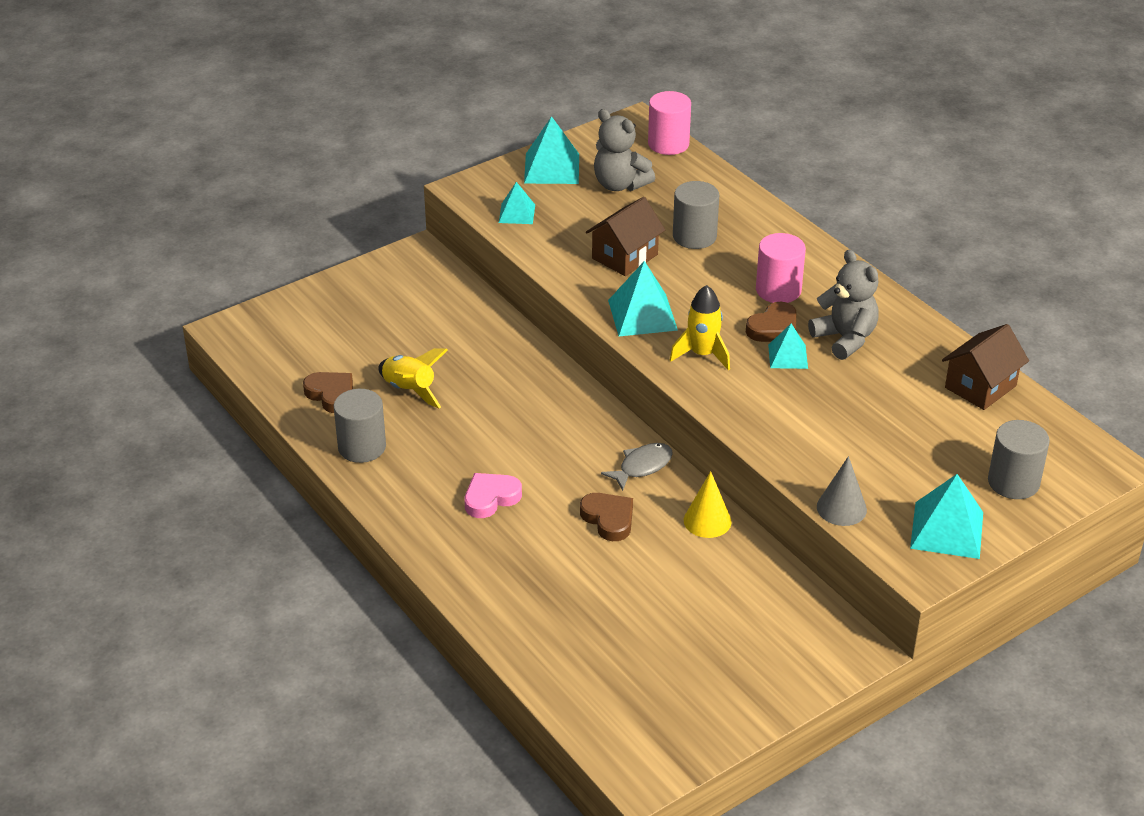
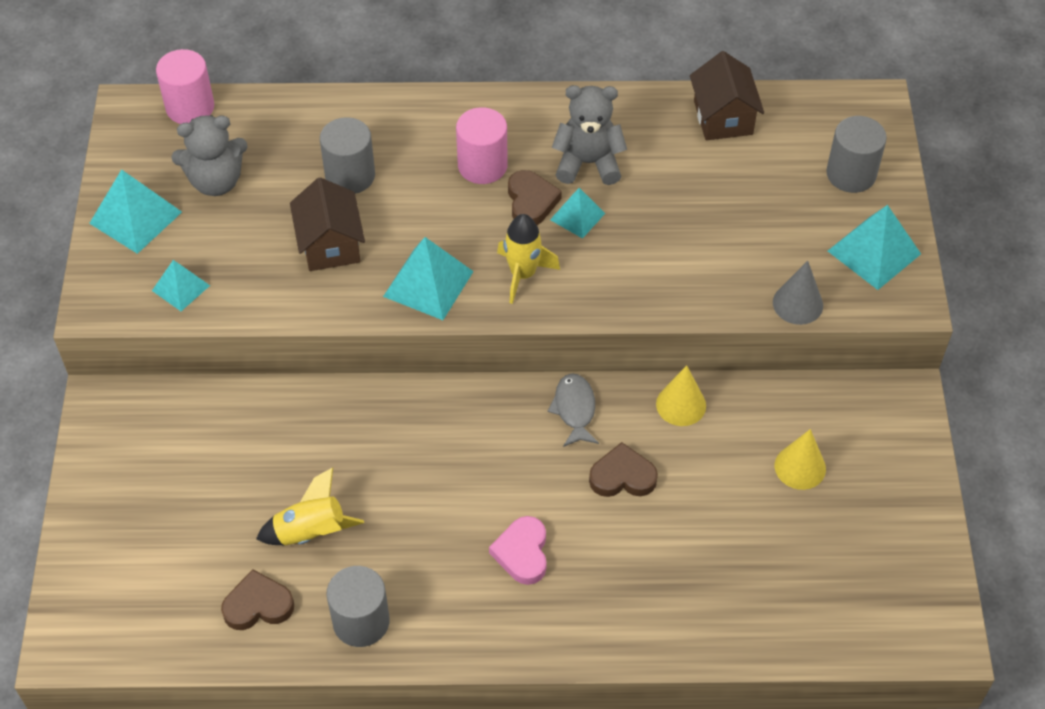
camera: 55 degrees left, 15 degrees up
none -> yellow cone [775,429,826,490]

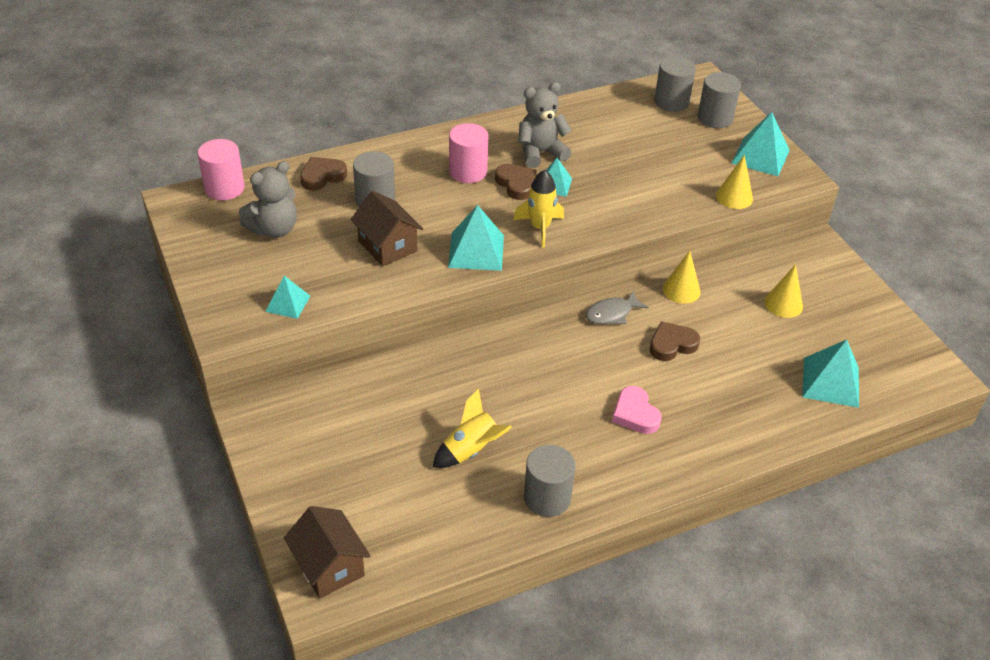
camera: 25 degrees left, 10 degrees down
turquoise pyramid [89,169,182,254] -> turquoise pyramid moved to [802,339,859,408]
brown heart [221,569,294,630] -> brown heart moved to [300,157,347,190]
grey fish [548,373,599,447] -> grey fish turned 90 degrees counterclockwise [585,291,649,324]
brown house [690,51,764,140] -> brown house moved to [284,506,371,599]
grey cone [773,261,823,325] -> yellow cone [716,155,753,209]
none -> grey cylinder [654,56,696,112]

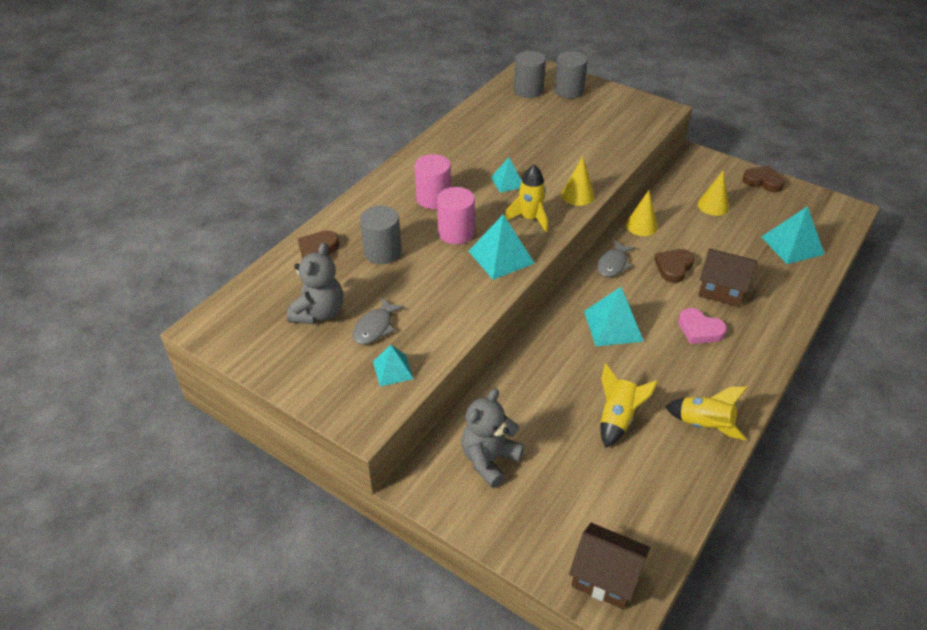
camera: 30 degrees left, 0 degrees up
pink cylinder [198,139,244,200] -> pink cylinder moved to [437,187,475,244]
brown house [351,191,423,267] -> brown house moved to [698,248,757,307]
brown heart [495,164,537,200] -> brown heart moved to [743,166,785,192]
grey teddy bear [518,82,572,168] -> grey teddy bear moved to [461,388,524,488]
grey cylinder [524,445,575,517] -> yellow rocket [665,387,748,441]
yellow cone [716,155,753,209] -> yellow cone moved to [561,156,595,206]
turquoise pyramid [731,112,790,176] -> turquoise pyramid moved to [584,287,644,346]
none -> grey fish [352,297,405,344]

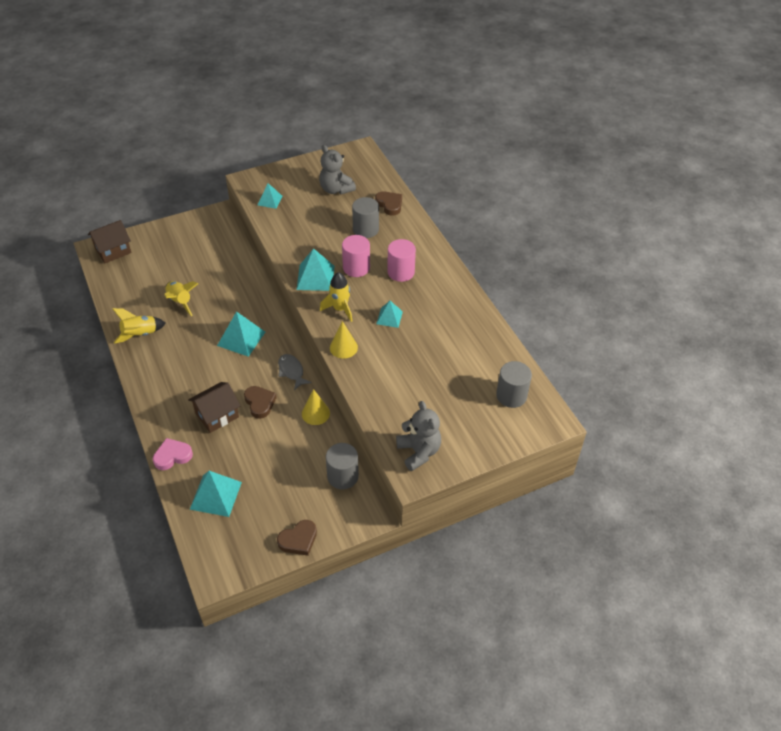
camera: 120 degrees right, 5 degrees up
grey fish [352,297,405,344] -> none
grey teddy bear [461,388,524,488] -> grey teddy bear moved to [396,401,441,471]
grey cylinder [554,51,588,99] -> grey cylinder moved to [326,443,359,489]
pink heart [678,308,727,344] -> pink heart moved to [153,438,193,470]
yellow cone [698,170,729,216] -> none

